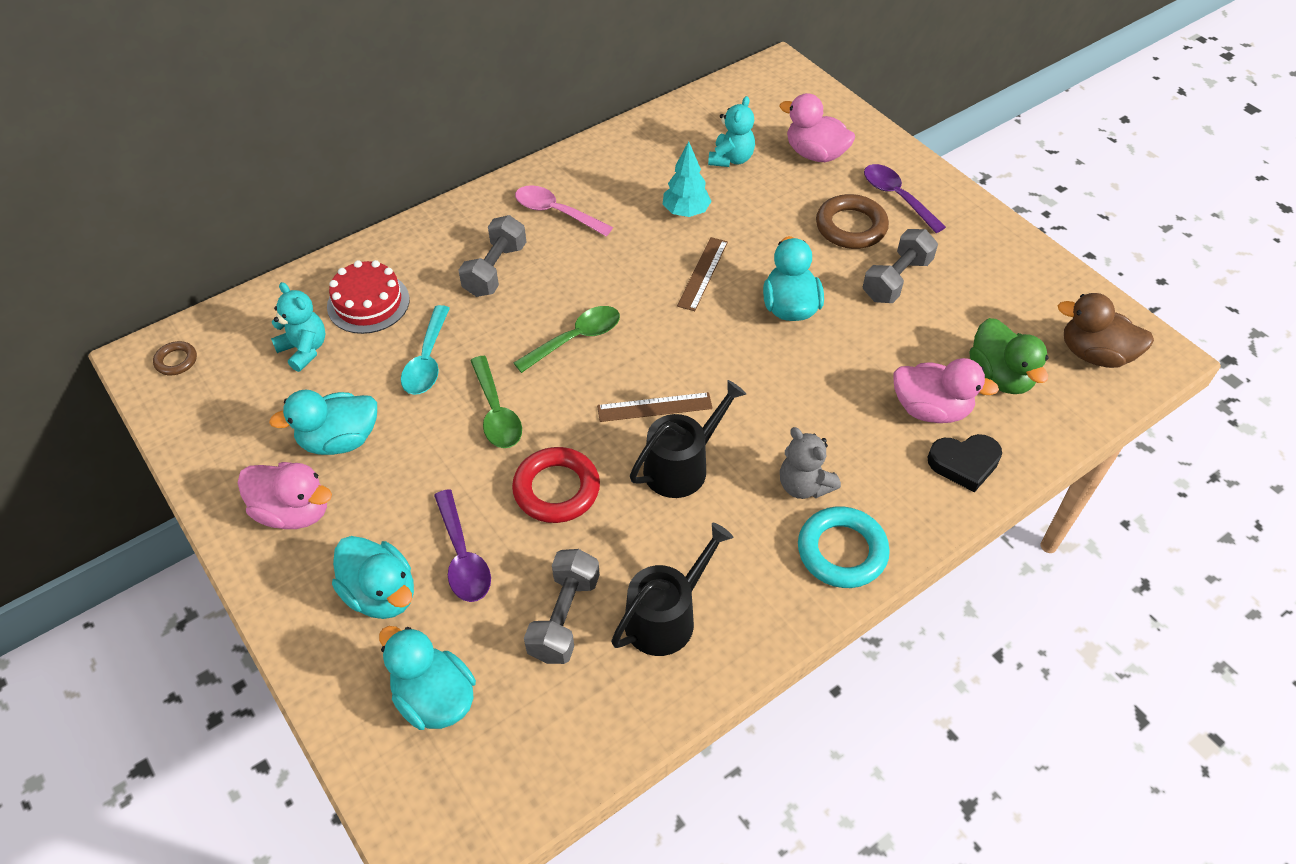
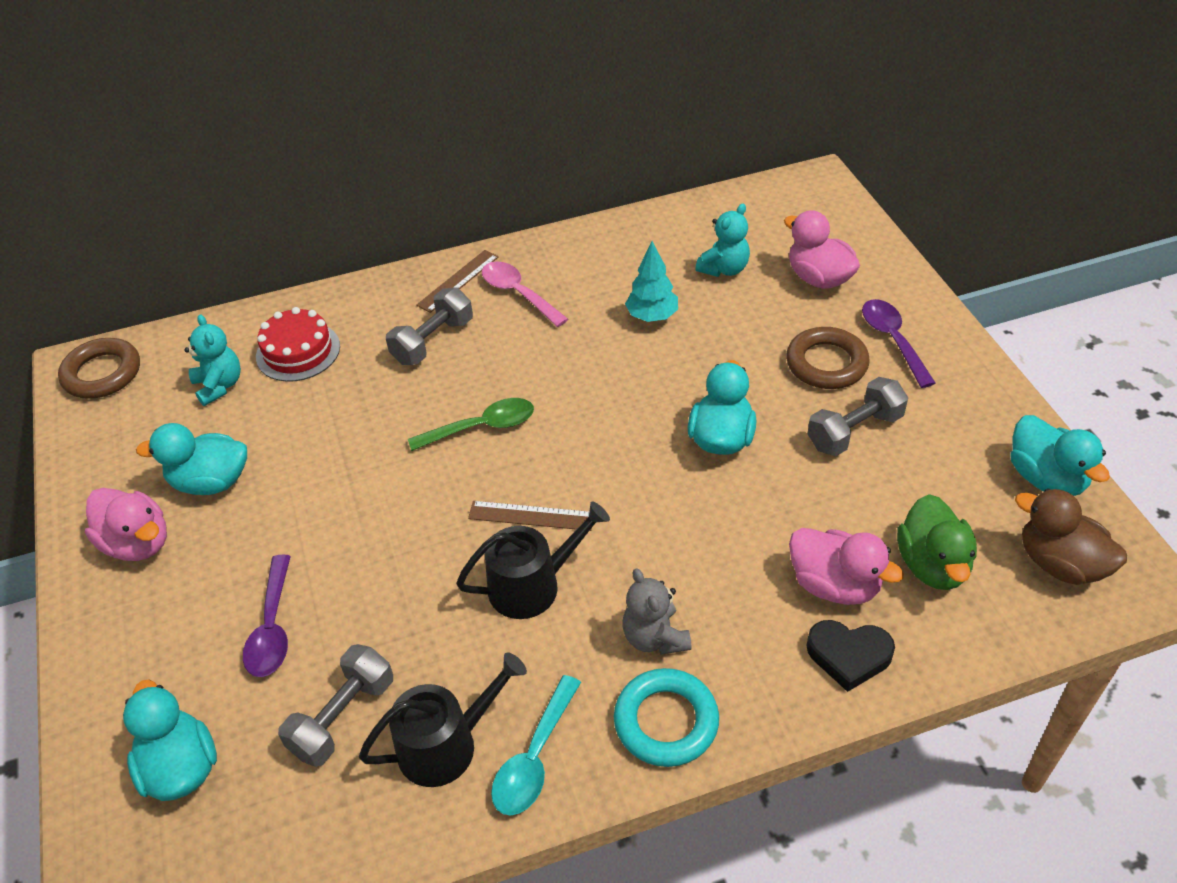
camera: 20 degrees right, 5 degrees down
brown ring [153,341,197,375] -> brown ring [58,338,140,399], size x1.89
turquoise duck [332,536,414,619] -> turquoise duck moved to [1010,415,1110,496]
turquoise spoon [401,305,450,395] -> turquoise spoon moved to [491,675,581,815]
green spoon [470,356,522,448] -> none
red ring [512,447,600,523] -> none
brown ruler [677,237,728,311] -> brown ruler moved to [416,250,499,313]

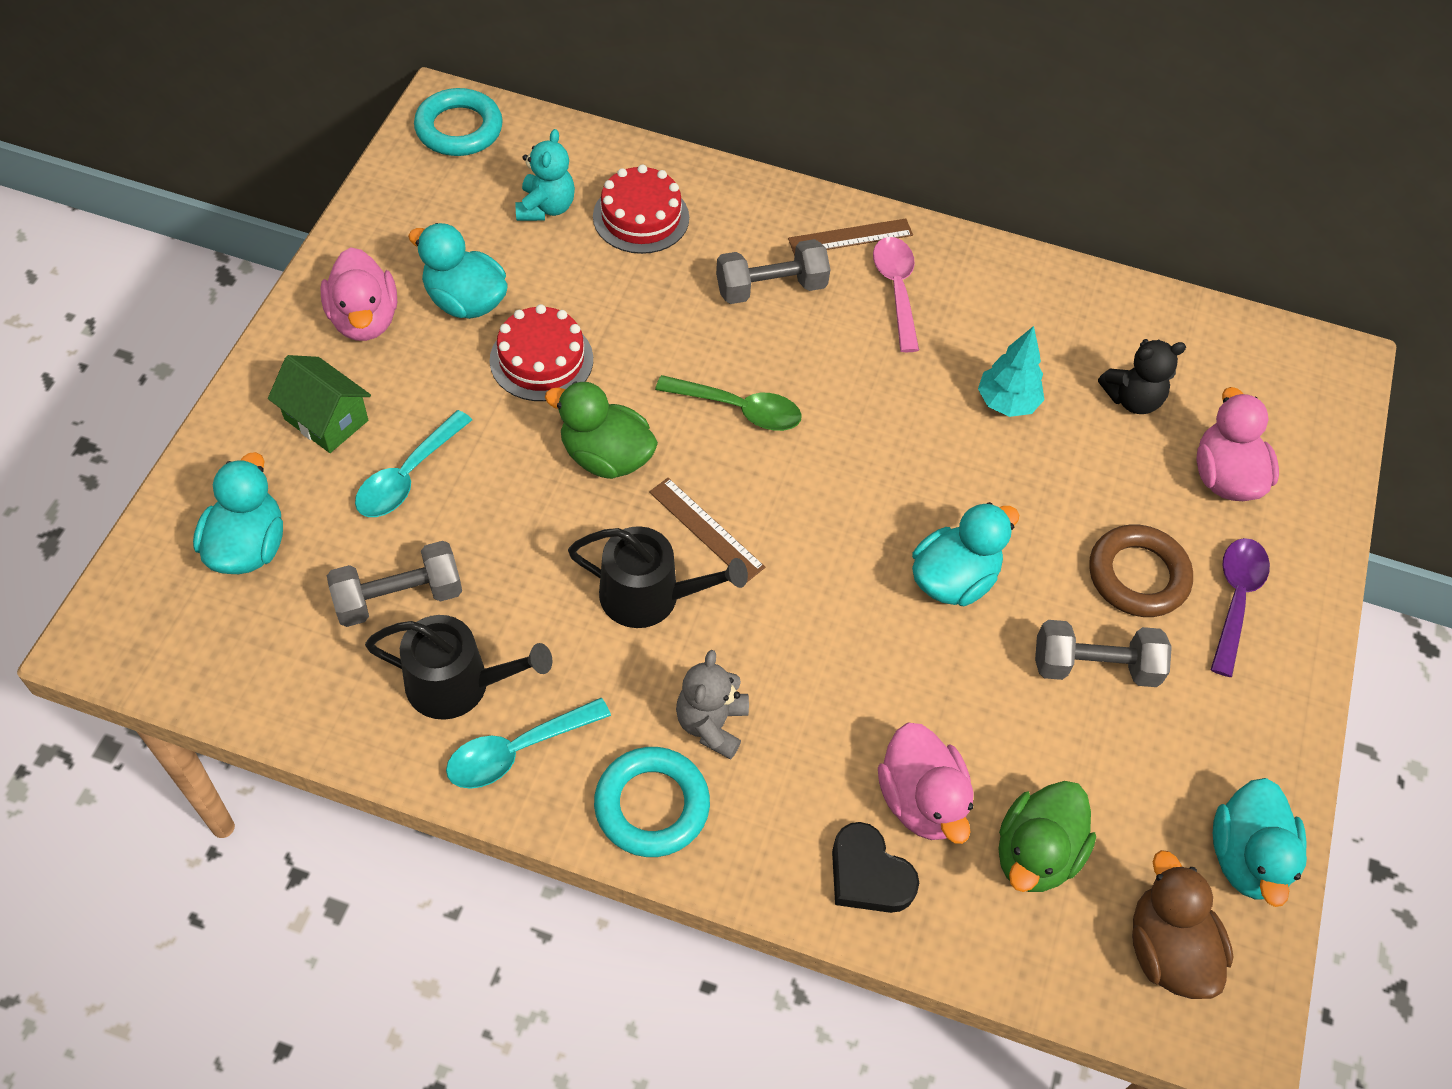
camera: 30 degrees right, 10 degrees up
brown ring [58,338,140,399] -> turquoise ring [414,88,503,156]
purple spoon [243,554,291,677] -> turquoise spoon [355,410,472,517]
turquoise teddy bear [695,204,750,277] -> black teddy bear [1098,339,1186,414]
none -> green house [268,355,371,453]
none -> red cake [490,304,593,401]
none -> green duck [545,381,658,479]

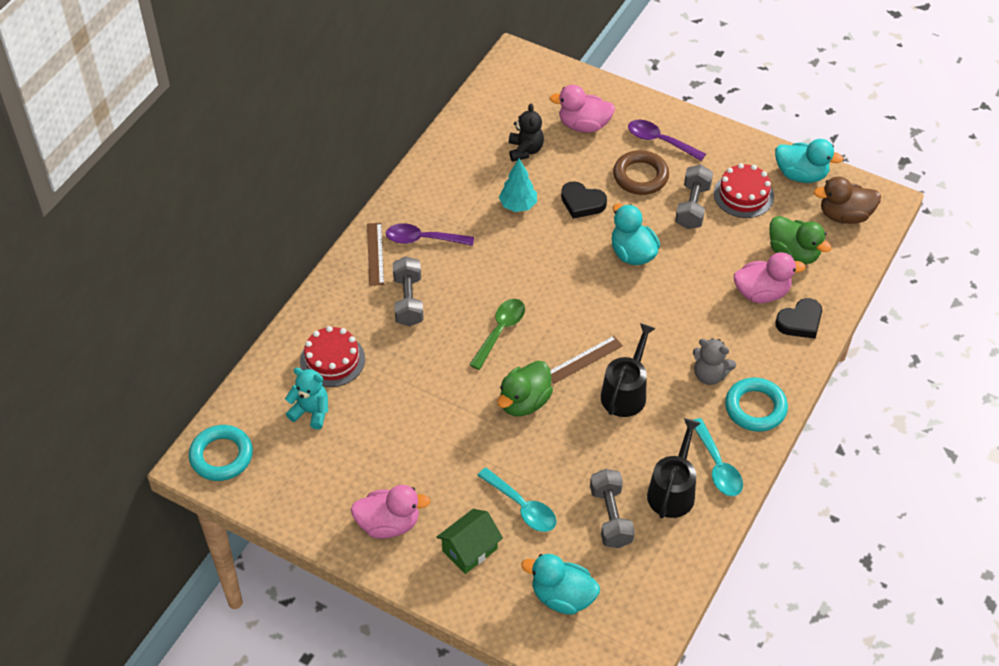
camera: 75 degrees left, 5 degrees down
turquoise duck [408,223,508,319] -> none
red cake [490,304,593,401] -> red cake moved to [714,163,774,218]
pink spoon [873,237,919,352] -> purple spoon [386,223,474,246]
none -> black heart [561,181,607,219]

